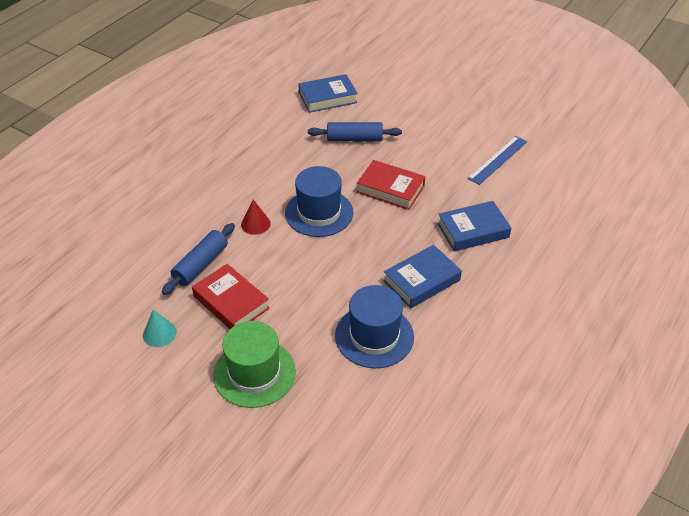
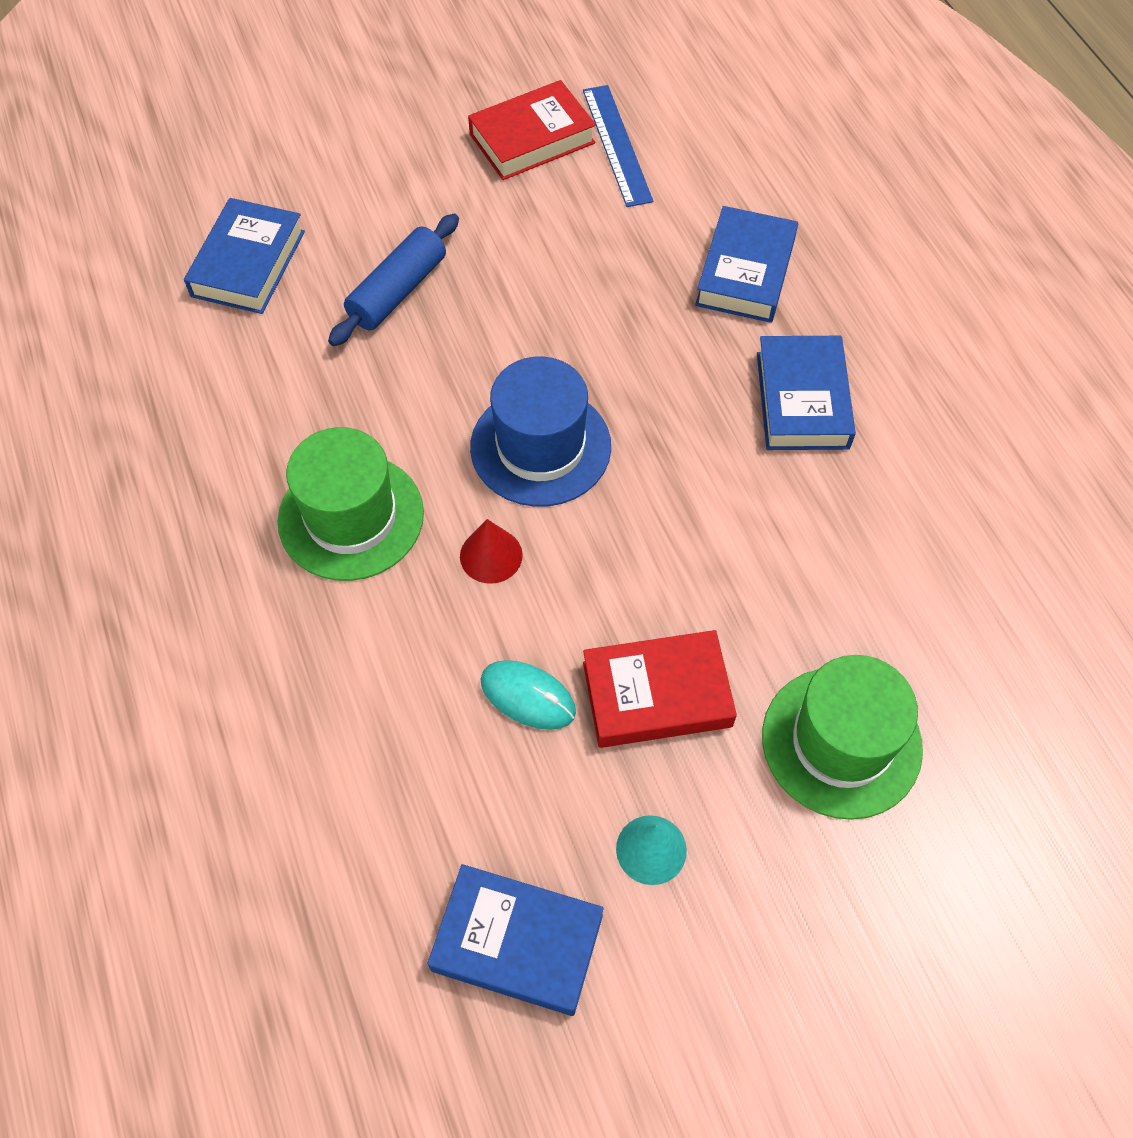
camera: 55 degrees left, 15 degrees up
blue rolling pin [162,223,235,295] -> turquoise mouse [481,660,576,730]
blue hat [335,285,414,368] -> none
red book [357,160,426,210] -> red book moved to [468,80,596,180]
none -> green hat [278,427,424,581]
none -> blue book [428,864,604,1016]

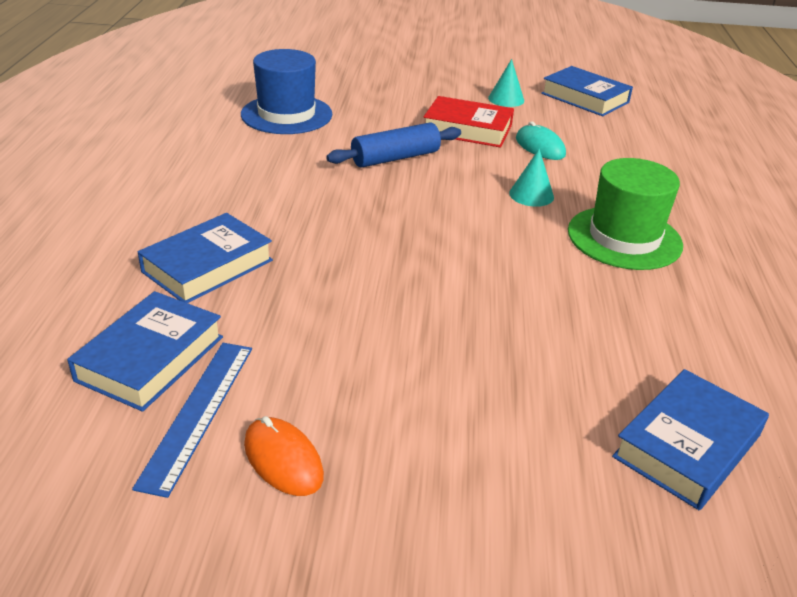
camera: 155 degrees left, 25 degrees down
blue rolling pin [328,213,459,346] -> blue rolling pin moved to [326,123,461,167]
red cone [460,519,523,584] -> turquoise cone [509,149,554,207]
red book [468,80,596,180] -> orange mouse [244,416,324,496]
blue hat [470,356,611,507] -> blue hat moved to [241,49,332,134]
blue book [757,336,856,450] -> blue book moved to [67,291,223,412]
green hat [762,655,923,820] -> none

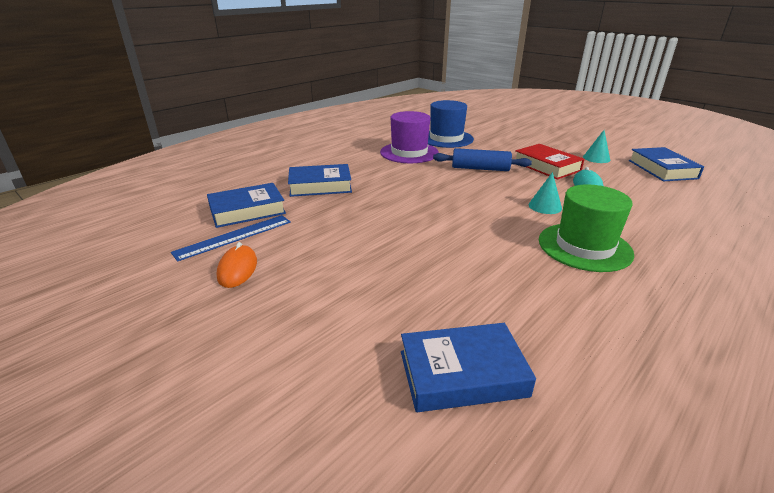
camera: 40 degrees right, 5 degrees down
none -> purple hat [380,111,439,163]

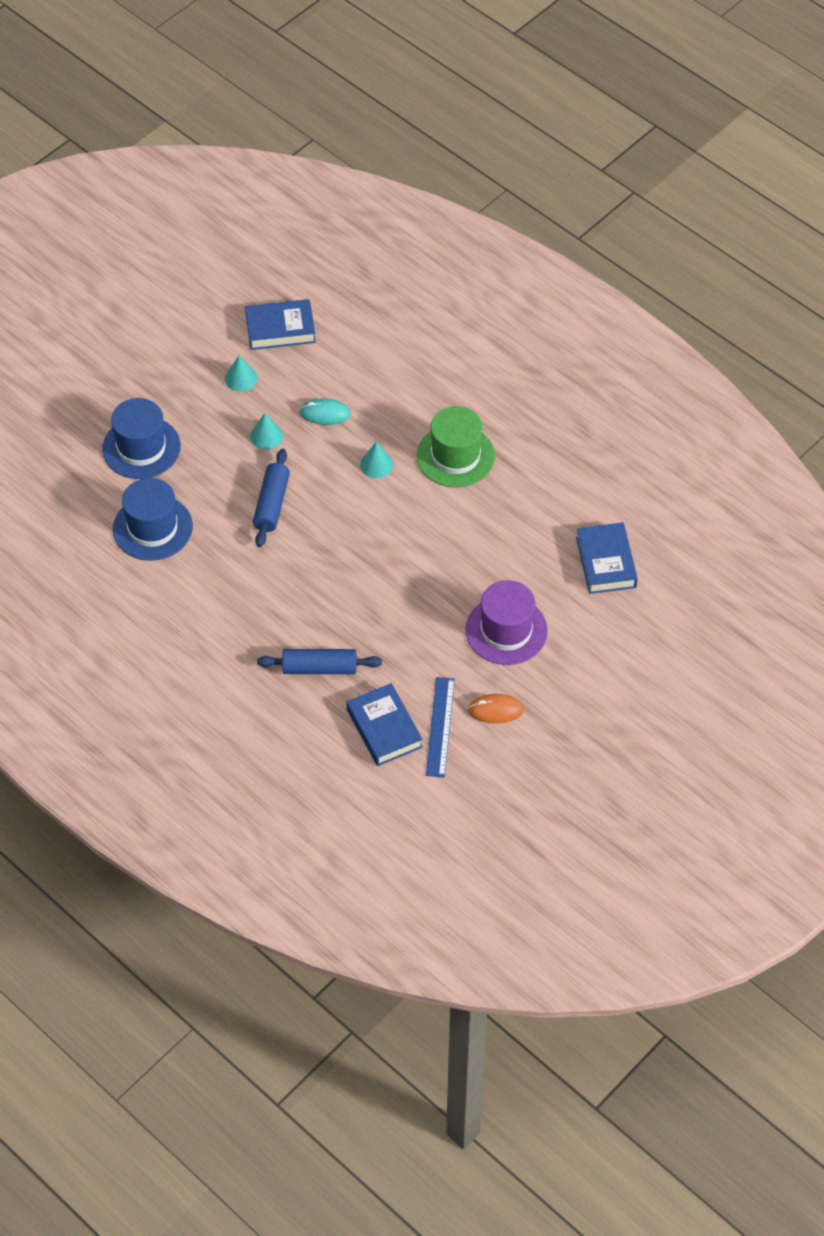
camera: 90 degrees left, 25 degrees up
blue ruler [171,215,291,262] -> blue ruler turned 45 degrees clockwise [426,677,455,778]
blue book [288,164,352,197] -> blue rolling pin [257,649,382,674]
purple hat [380,111,439,163] -> purple hat moved to [465,580,548,665]
red book [515,144,585,179] -> turquoise cone [250,413,283,449]
none -> blue hat [102,398,181,479]

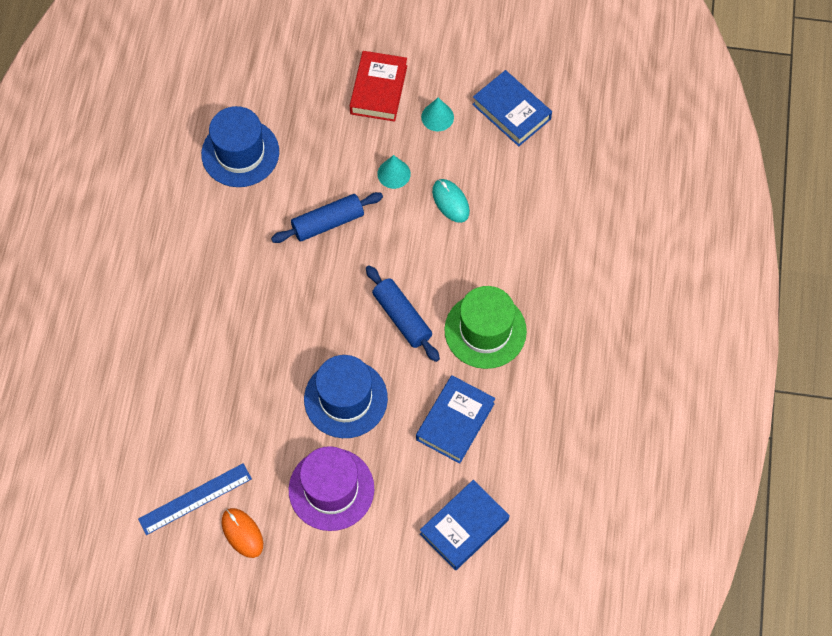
camera: 55 degrees right, 10 degrees up
blue hat [102,398,181,479] -> blue hat moved to [304,355,388,438]
blue rolling pin [257,649,382,674] -> blue rolling pin moved to [366,265,440,362]
blue book [346,683,423,766] -> blue book moved to [416,375,495,464]
turquoise cone [360,442,393,478] -> none
none -> red book [350,51,407,122]

